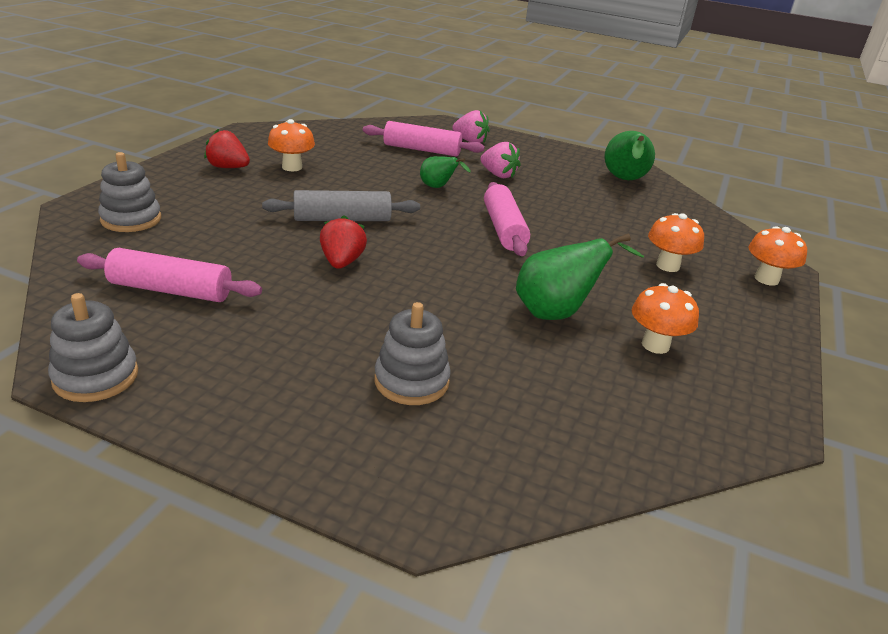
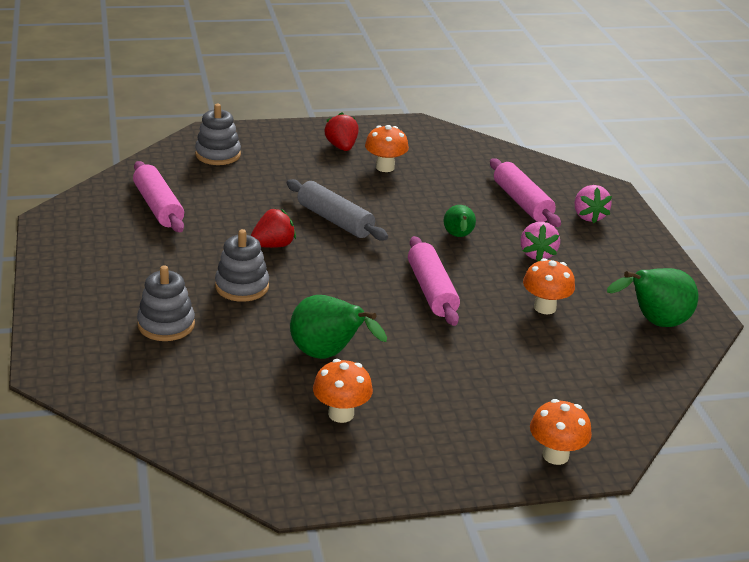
camera: 55 degrees right, 0 degrees up
grey stacking toy [48,293,138,402] -> grey stacking toy moved to [215,229,269,302]
pink rolling pin [484,182,530,256] -> pink rolling pin turned 60 degrees counterclockwise [408,236,460,326]
orange mushroom [648,213,704,272] -> orange mushroom moved to [523,258,575,314]

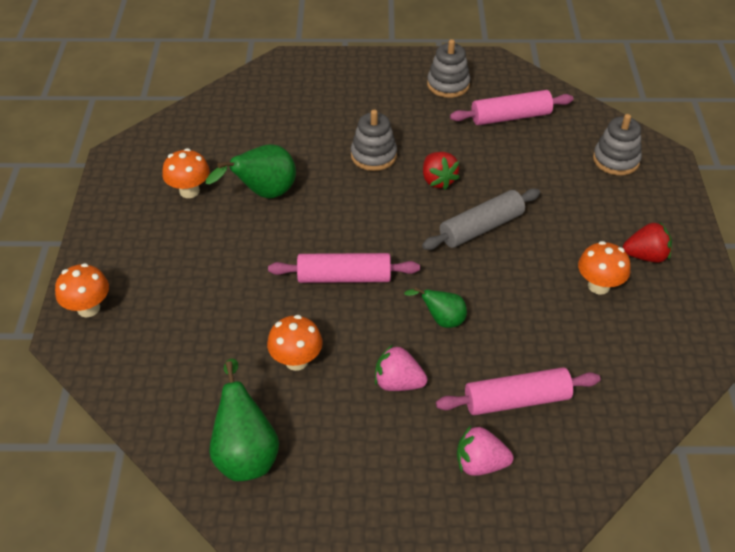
camera: 105 degrees right, 15 degrees up
grey stacking toy [137,265,195,341] -> grey stacking toy moved to [427,39,470,98]

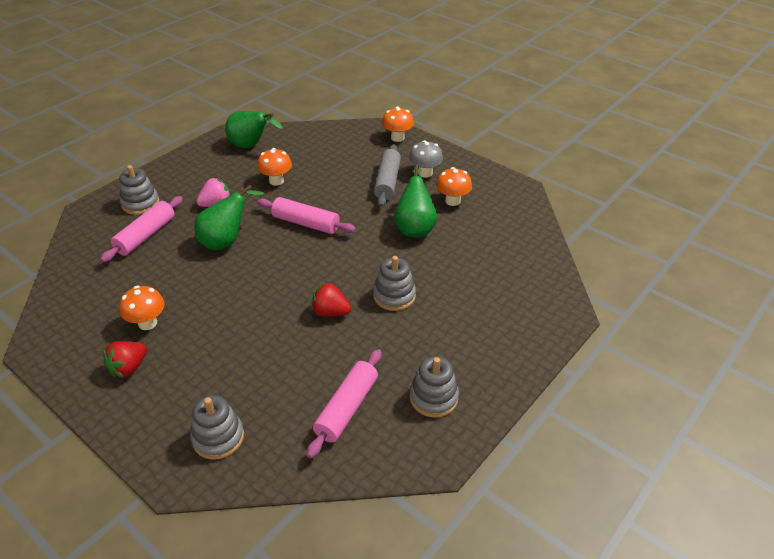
camera: 130 degrees right, 5 degrees down
pink rolling pin [268,253,420,283] -> pink rolling pin turned 75 degrees clockwise [257,197,356,234]
green pear [404,287,467,328] -> green pear [194,185,264,250], size x1.69
grey rolling pin [422,189,540,250] -> grey rolling pin moved to [374,144,401,207]
pink strawberry [457,426,513,476] -> grey stacking toy [119,165,159,215]
none -> grey mushroom [409,140,443,178]

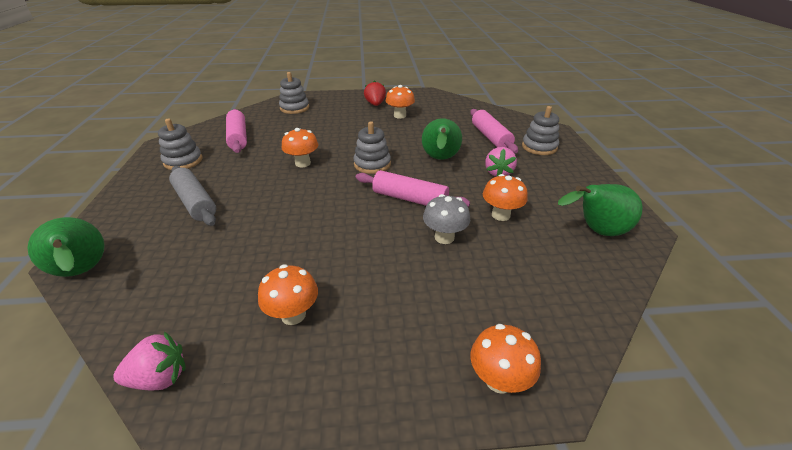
camera: 135 degrees right, 5 degrees down
pink rolling pin [257,197,356,234] -> pink rolling pin turned 45 degrees clockwise [356,170,470,207]
red strawberry [311,282,351,317] -> orange mushroom [282,128,319,167]
grey stacking toy [373,256,416,311] -> grey stacking toy moved to [354,121,391,174]
grey rolling pin [374,144,401,207] -> grey rolling pin moved to [169,166,216,226]
green pear [394,165,437,237] -> green pear moved to [27,217,105,277]
grey mushroom [409,140,443,178] -> grey mushroom moved to [423,194,470,244]
none -> pink strawberry [113,331,186,390]

